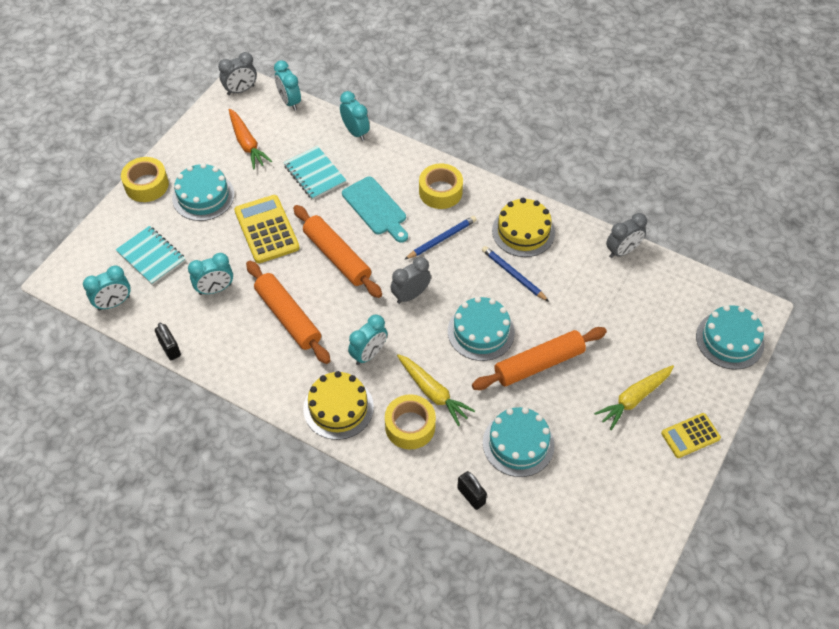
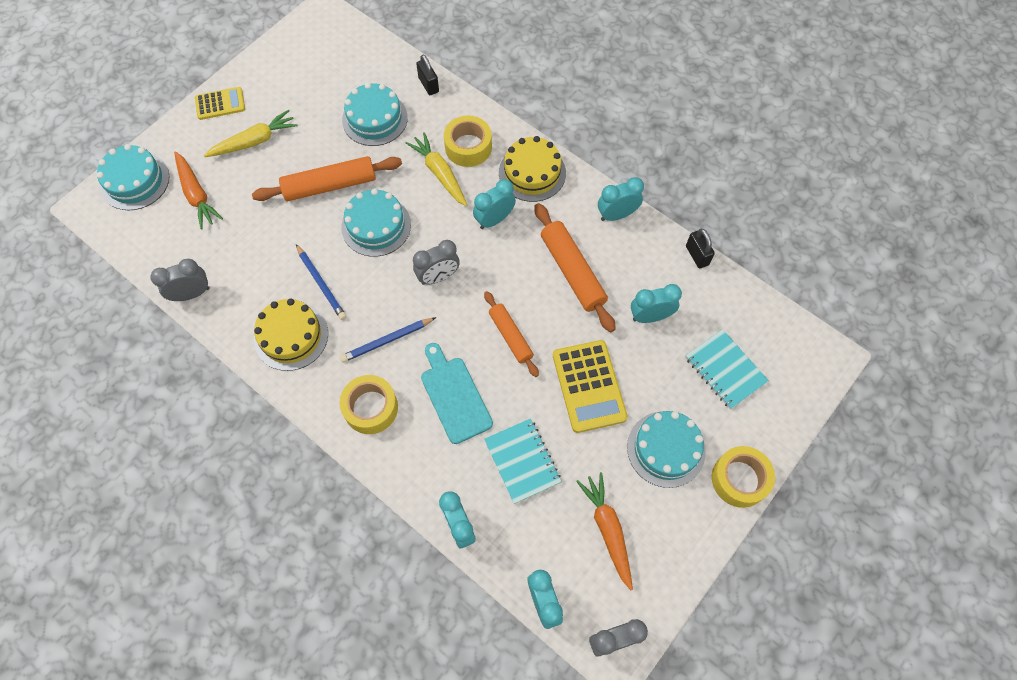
camera: 170 degrees left, 10 degrees up
turquoise clock [83,266,131,311] -> turquoise clock moved to [598,177,644,221]
orange rolling pin [293,205,382,298] -> orange rolling pin [484,291,539,377], size x0.64
none -> orange carrot [174,151,223,229]

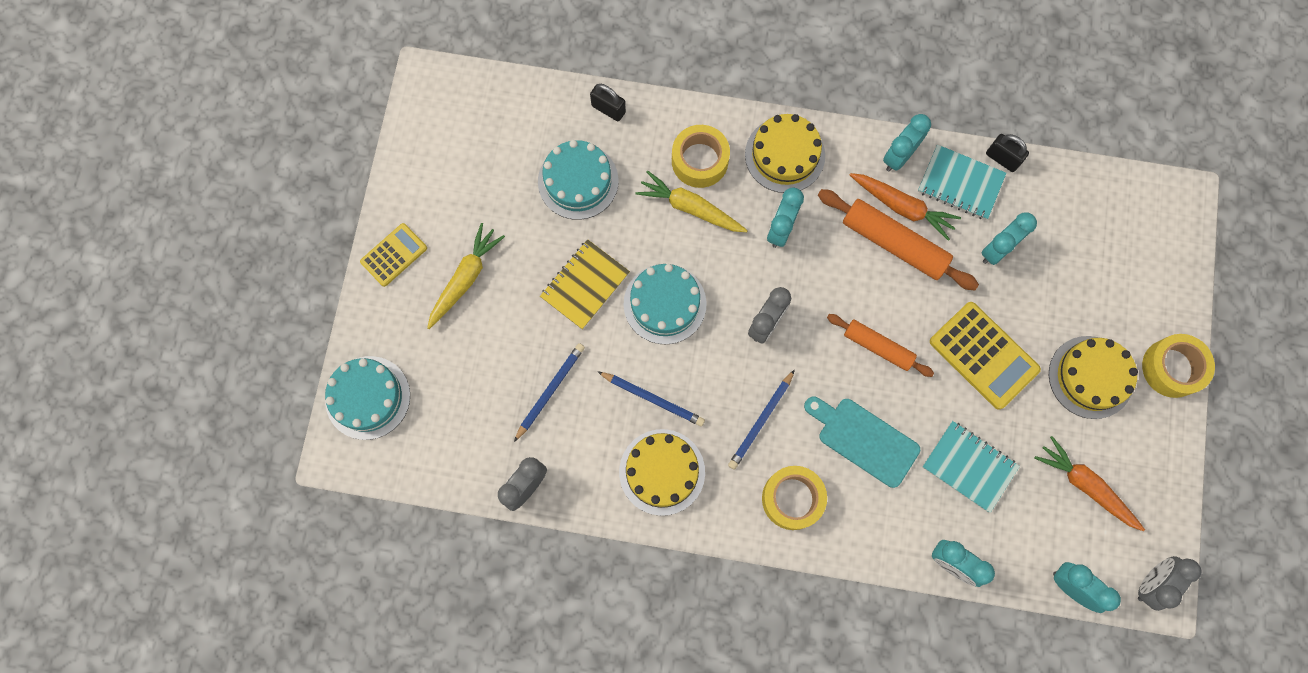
camera: 30 degrees left, 10 degrees up
orange carrot [174,151,223,229] -> orange carrot moved to [850,173,961,241]
orange rolling pin [252,156,402,201] -> yellow notebook [540,239,630,330]
turquoise cake [627,411,706,488] -> yellow cake [1049,336,1138,419]
turquoise notebook [685,329,769,409] -> turquoise notebook moved to [918,144,1006,220]
none -> blue pencil [514,343,585,442]

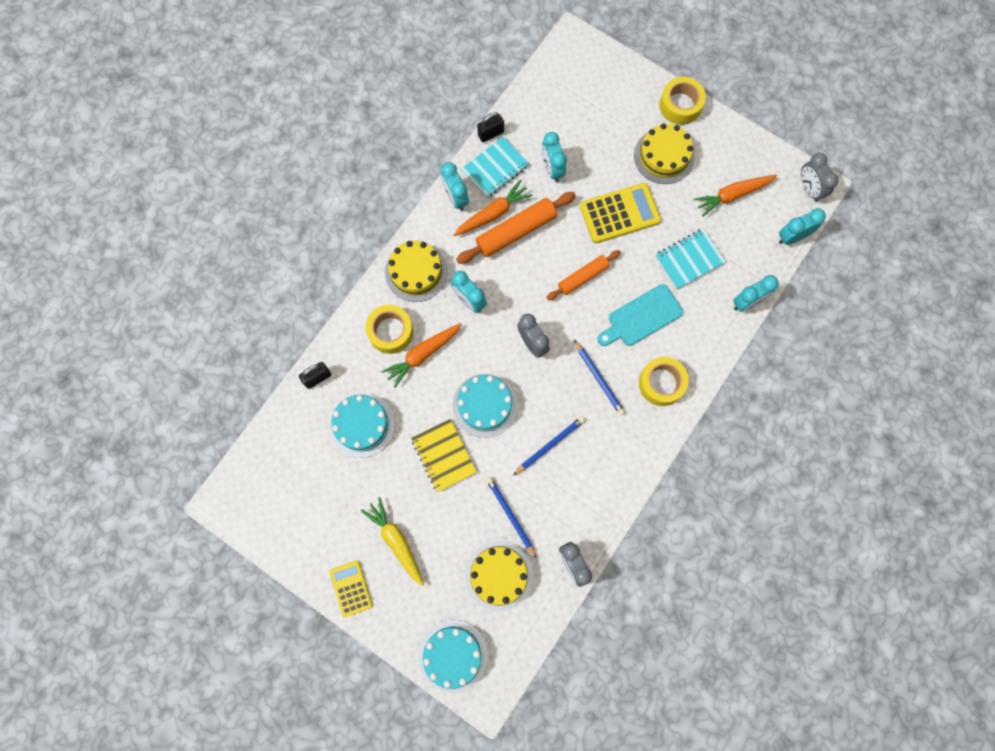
camera: 65 degrees left, 0 degrees up
yellow cake [619,429,705,516] -> yellow cake moved to [465,541,533,611]
yellow carrot [636,170,748,232] -> orange carrot [381,323,462,388]

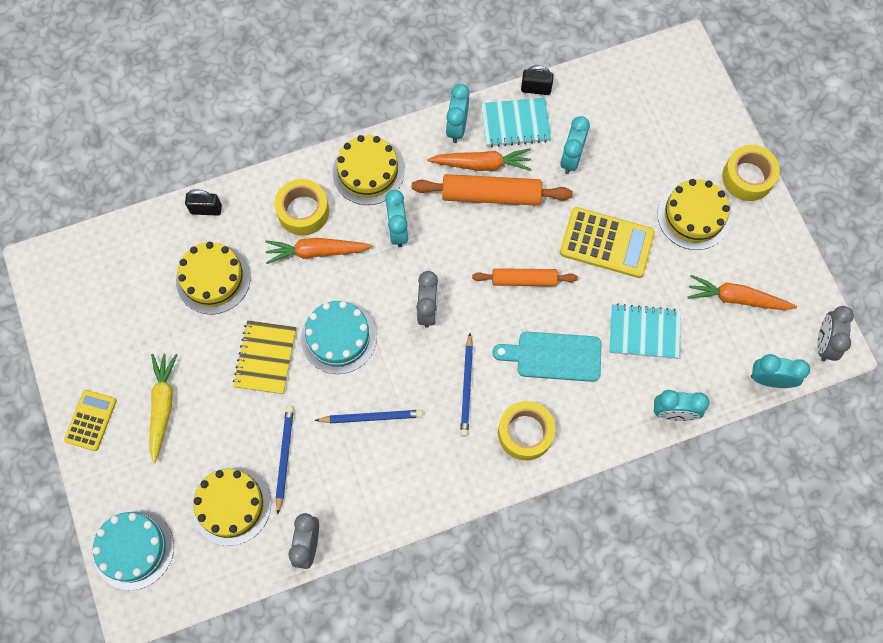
camera: 35 degrees right, 5 degrees down
turquoise cake [329,393,395,458] -> yellow cake [176,242,251,315]

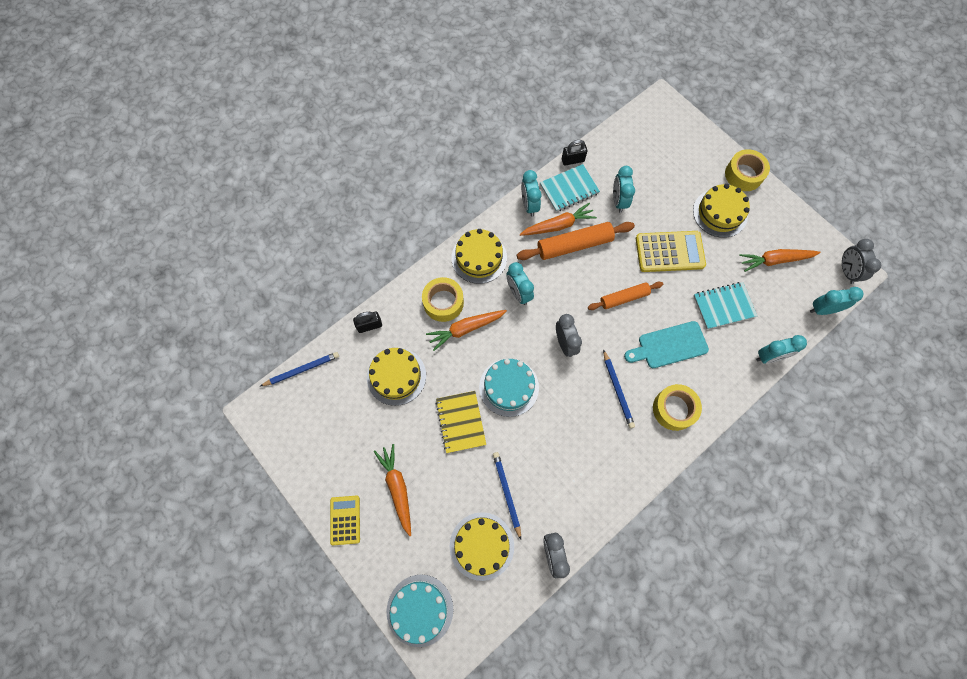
camera: 20 degrees left, 0 degrees up
yellow carrot [150,354,178,463] -> orange carrot [373,444,411,536]
blue pencil [314,410,423,423] -> blue pencil moved to [259,352,339,387]

